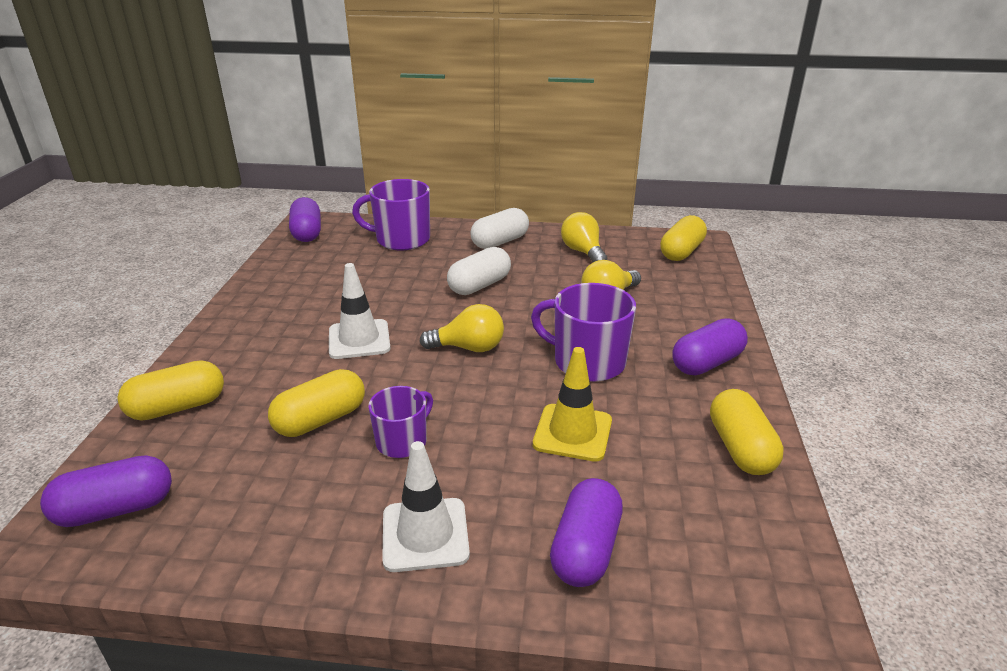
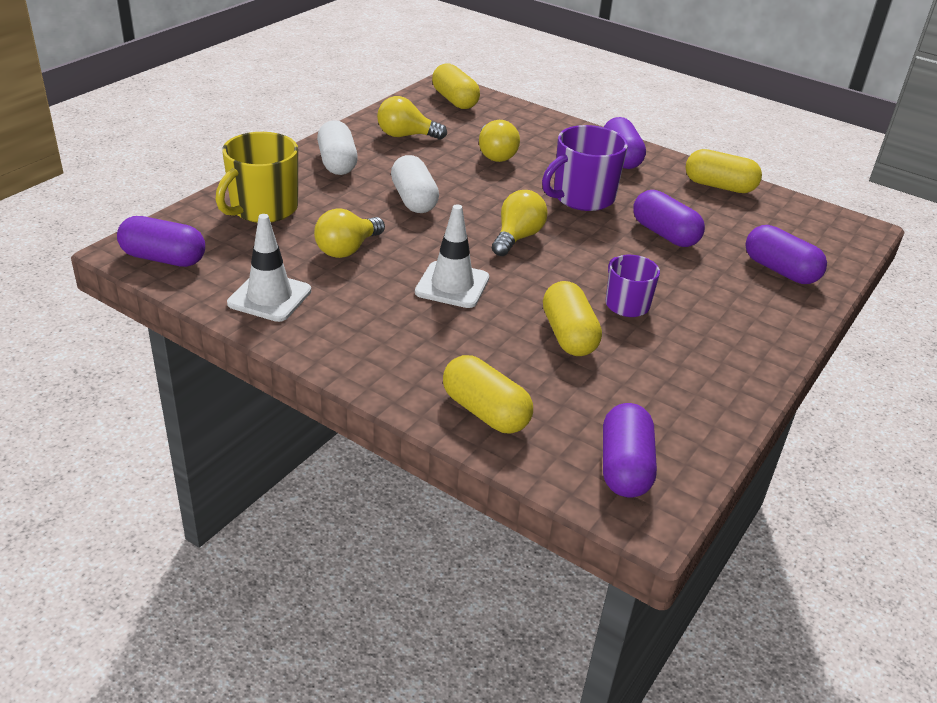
camera: 65 degrees left, 5 degrees up
yellow capsule [118,360,224,421] -> yellow capsule turned 45 degrees counterclockwise [443,355,533,434]
purple mug [352,179,430,250] -> yellow mug [215,132,298,223]
white traffic cone [382,441,470,572] -> white traffic cone moved to [227,214,311,322]
yellow traffic cone [533,347,612,462] -> purple capsule [633,190,705,247]
none -> yellow light bulb [314,208,385,258]

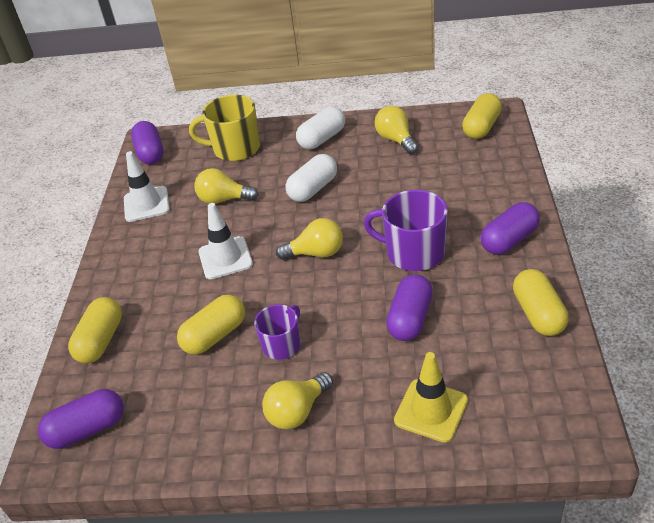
camera: 65 degrees right, 5 degrees up
yellow light bulb [479,120,520,162] -> yellow light bulb moved to [262,372,333,430]
purple capsule [746,225,827,284] -> yellow traffic cone [394,352,468,443]

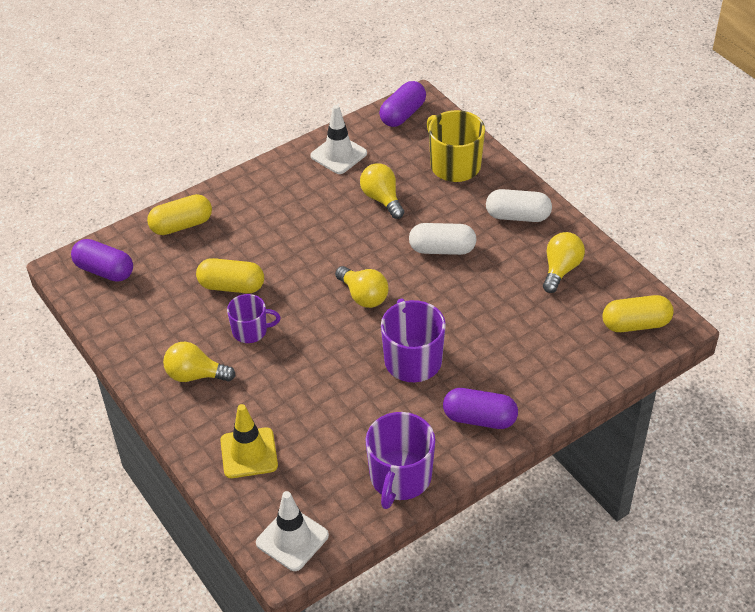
camera: 50 degrees right, 5 degrees up
white traffic cone [198,203,253,279] -> white traffic cone moved to [256,491,329,571]
purple capsule [386,274,433,341] -> none
yellow capsule [513,269,569,336] -> purple mug [366,412,435,509]

